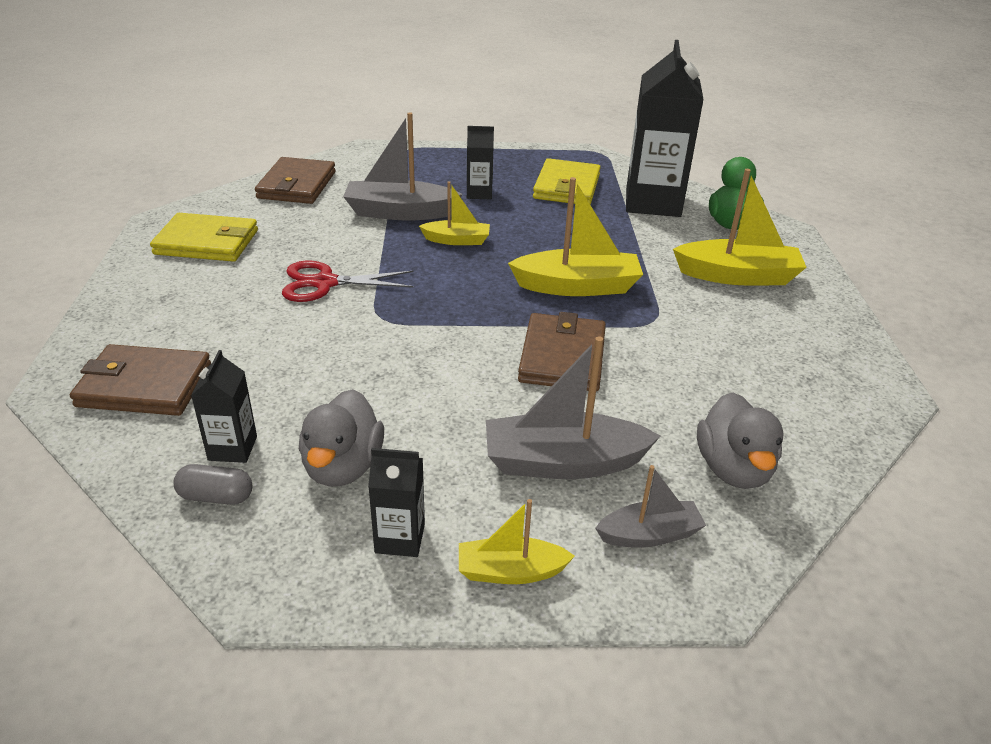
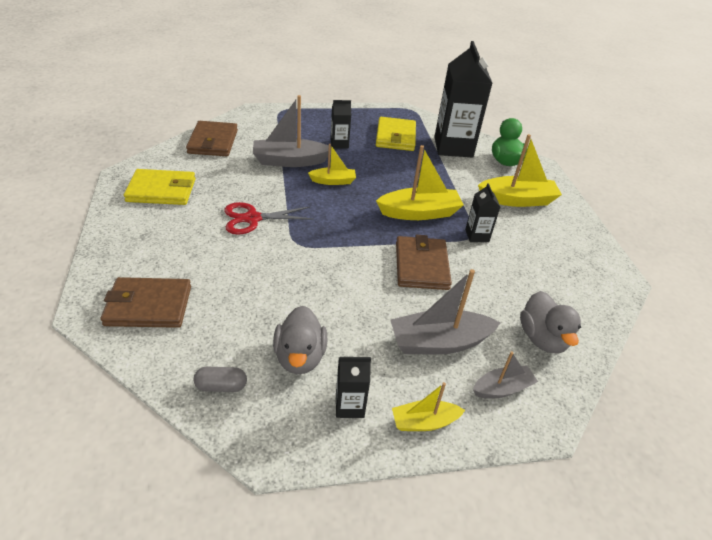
camera: 10 degrees left, 5 degrees up
black carton [191,350,257,463] -> black carton moved to [465,183,500,242]

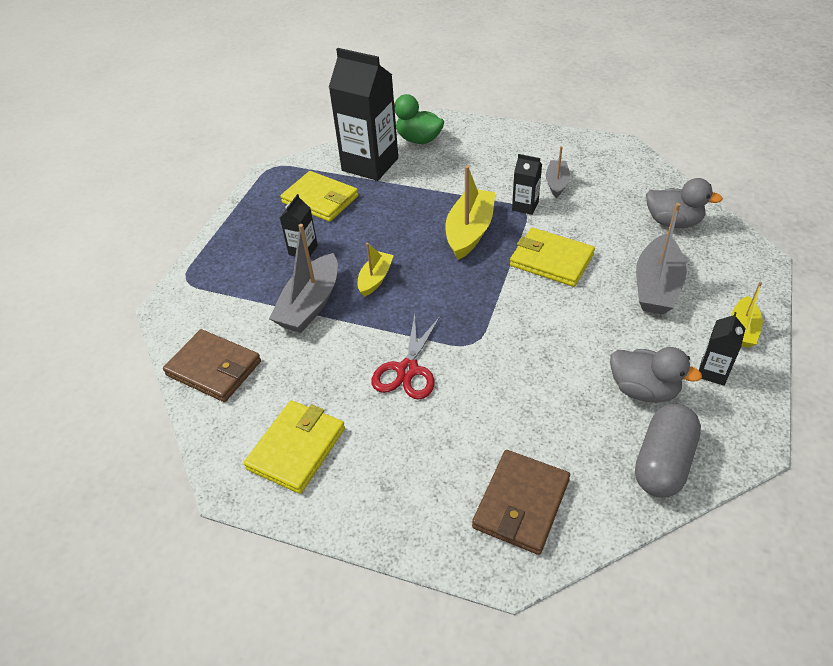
camera: 55 degrees left, 5 degrees up
grey capsule [194,367,247,392] -> grey capsule [635,404,701,498], size x1.90
brown wallet [396,235,452,290] -> yellow wallet [510,228,595,287]
grey boat [473,351,538,398] -> grey boat moved to [546,146,570,198]
yellow boat [478,134,562,207] -> none

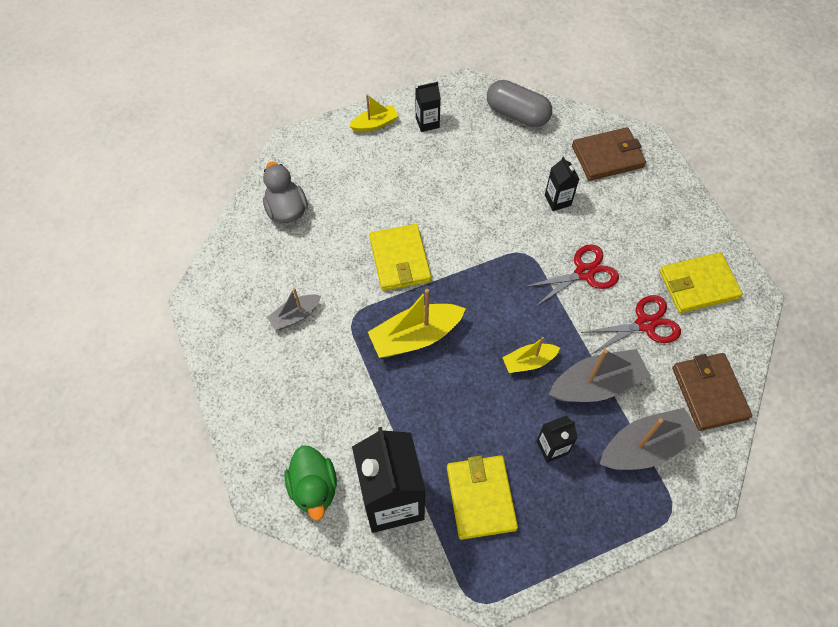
camera: 135 degrees left, 15 degrees up
black carton [512,154,542,215] -> black carton moved to [545,157,579,211]
grey duck [610,347,702,403] -> none
grey capsule [635,404,701,498] -> grey capsule turned 45 degrees clockwise [487,80,552,127]
grey boat [636,203,687,315] -> grey boat moved to [600,408,702,470]
none -> red scissors [581,295,681,354]

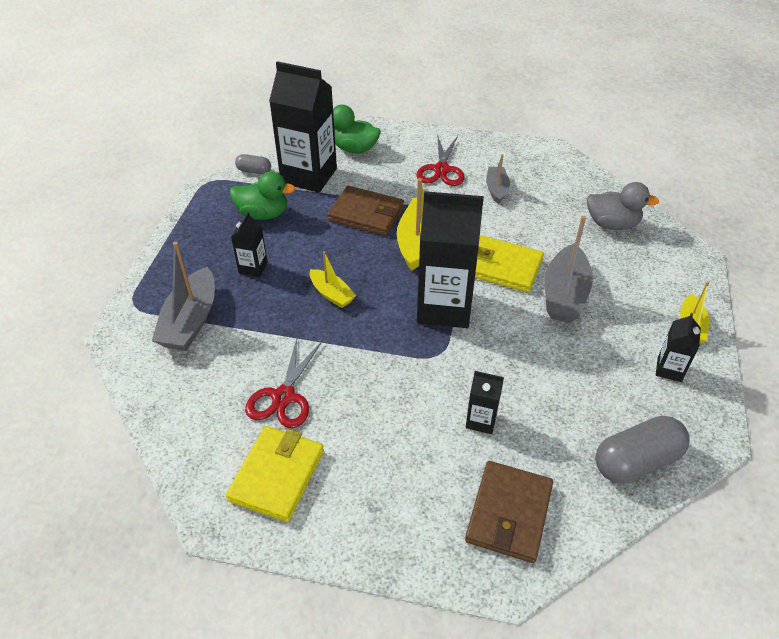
camera: 125 degrees right, 15 degrees down
yellow wallet [447,455,518,540] -> green duck [230,171,295,220]
yellow boat [502,337,560,373] -> yellow boat turned 120 degrees clockwise [310,251,356,308]
red scissors [524,244,619,306] -> red scissors moved to [416,136,465,186]
grey boat [549,349,651,402] -> grey boat moved to [545,216,593,323]
brown wallet [672,353,752,431] -> brown wallet moved to [328,186,404,236]
none -> grey capsule [235,154,271,174]
none -> black carton [417,191,484,328]

